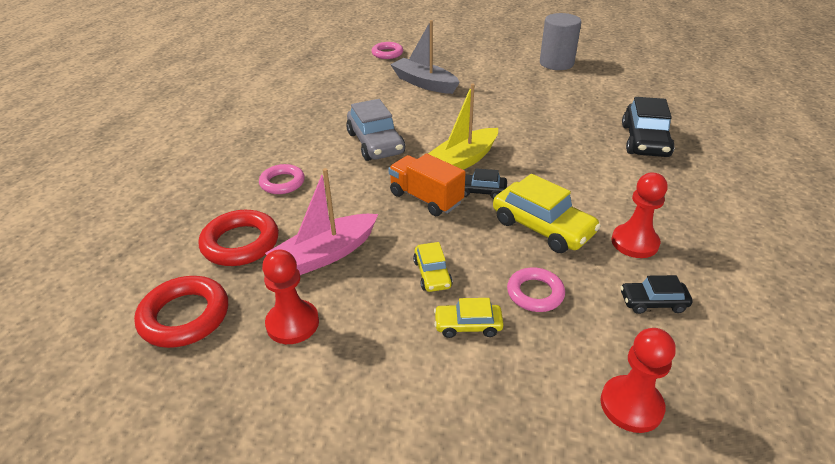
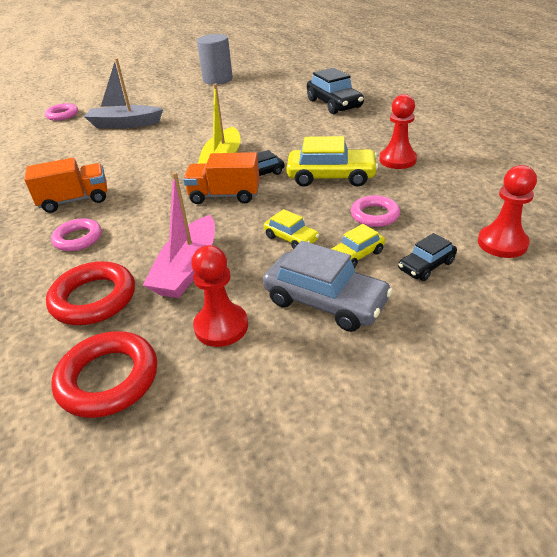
camera: 35 degrees left, 0 degrees up
grey car [346,99,405,161] -> grey car moved to [263,241,393,332]
black car [620,275,693,314] -> black car moved to [398,233,457,281]
none -> orange truck [24,158,107,213]

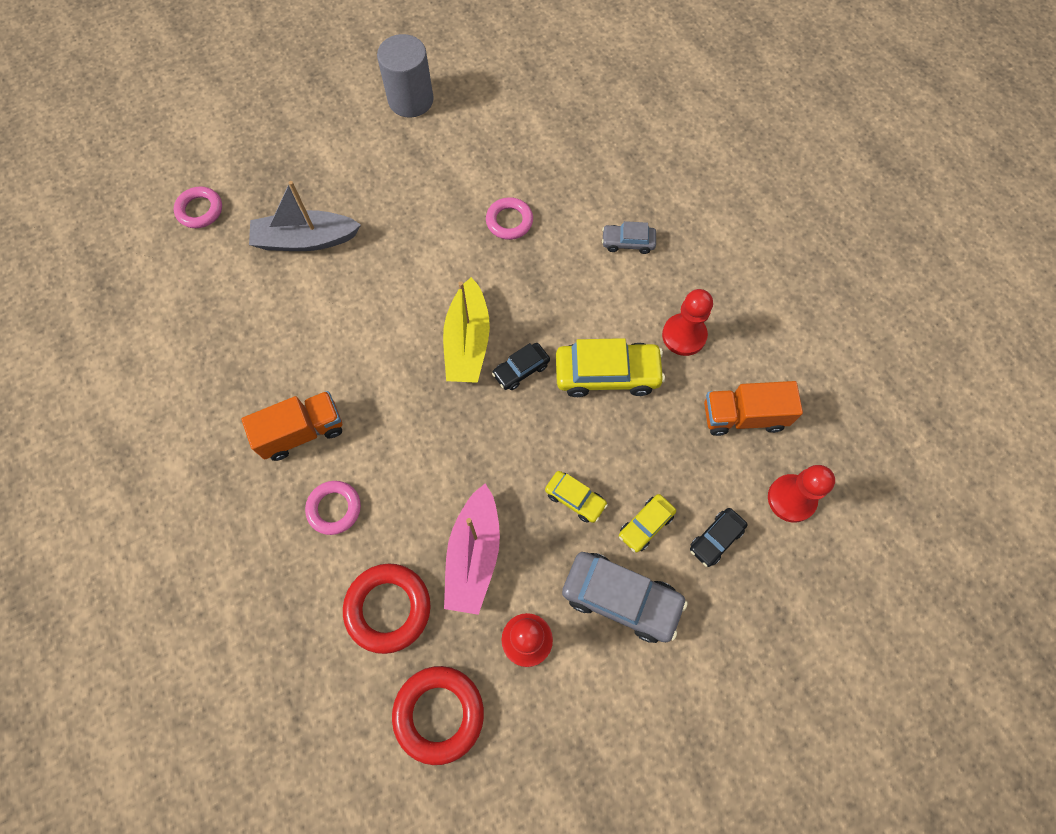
camera: 10 degrees left, 30 degrees up
orange truck [183,152,260,204] -> orange truck moved to [704,381,803,436]
black car [307,68,364,114] -> none
pink ring [351,195,400,227] -> pink ring moved to [486,197,533,240]
none -> grey car [602,221,656,254]

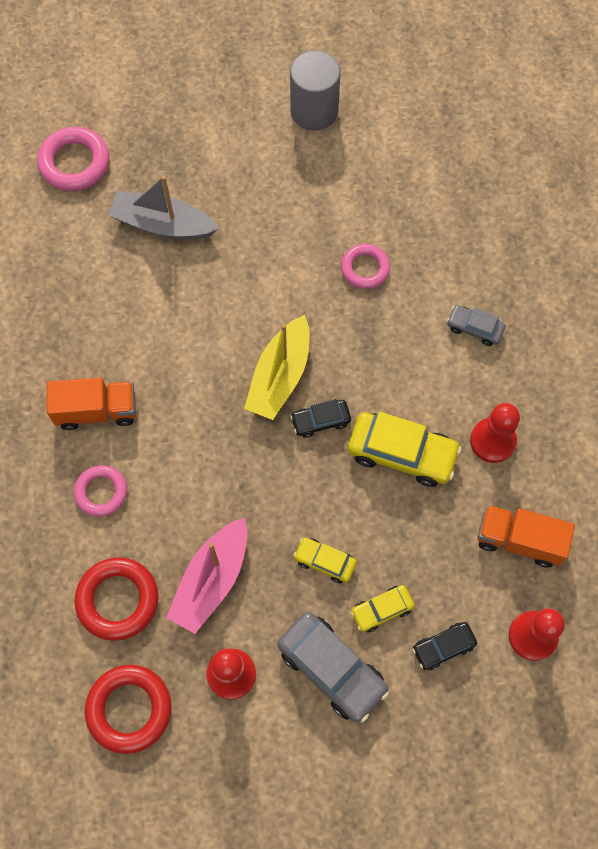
camera: 20 degrees right, 0 degrees up
pink ring [174,186,222,228] -> pink ring [37,127,109,191], size x1.51
yellow car [545,471,608,523] -> yellow car turned 150 degrees clockwise [293,537,357,583]

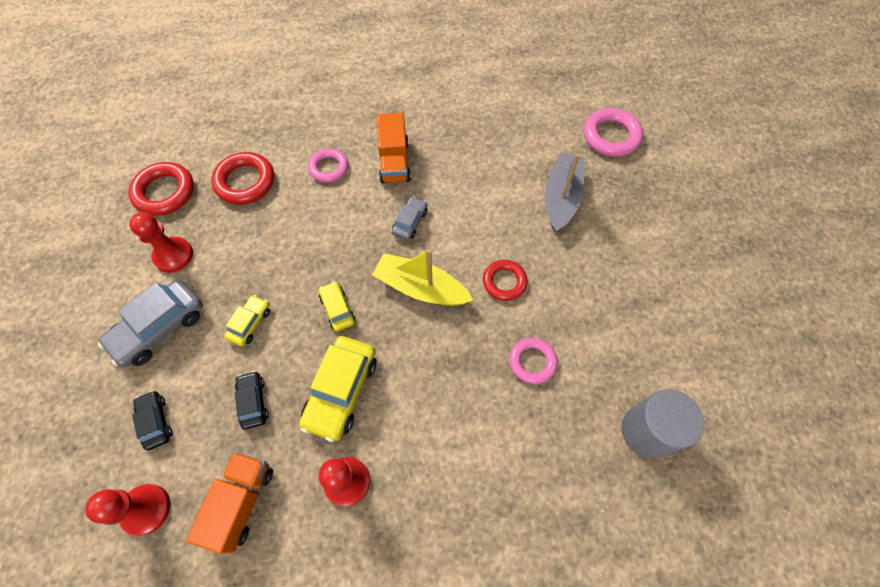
camera: 90 degrees right, 5 degrees down
pink boat [166,518,248,634] -> none
grey cylinder [290,51,341,131] -> grey cylinder moved to [621,389,704,458]
black car [290,399,351,438] -> black car moved to [235,371,269,430]
yellow car [350,585,415,633] -> yellow car moved to [319,281,355,332]
grey car [447,305,506,346] -> grey car moved to [392,196,428,240]
none -> red ring [483,260,528,301]

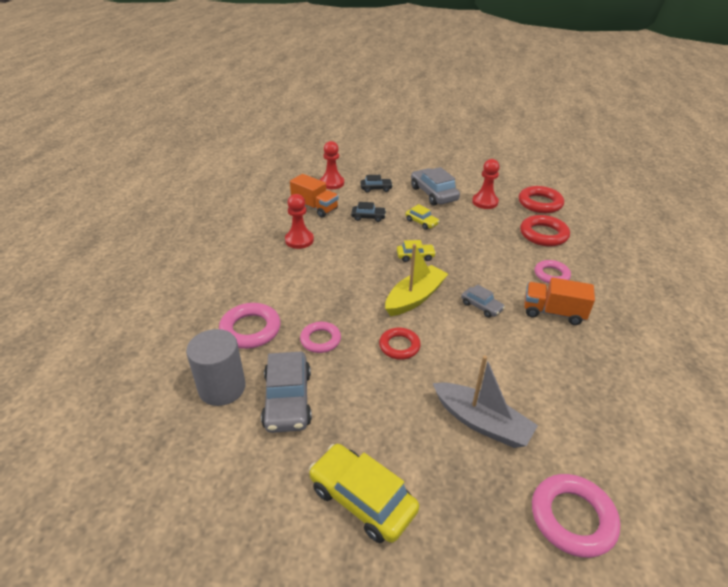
camera: 110 degrees right, 25 degrees down
yellow car [299,336,377,442] -> yellow car moved to [309,444,419,543]
none -> pink ring [219,303,280,349]
none -> grey car [261,352,312,433]

